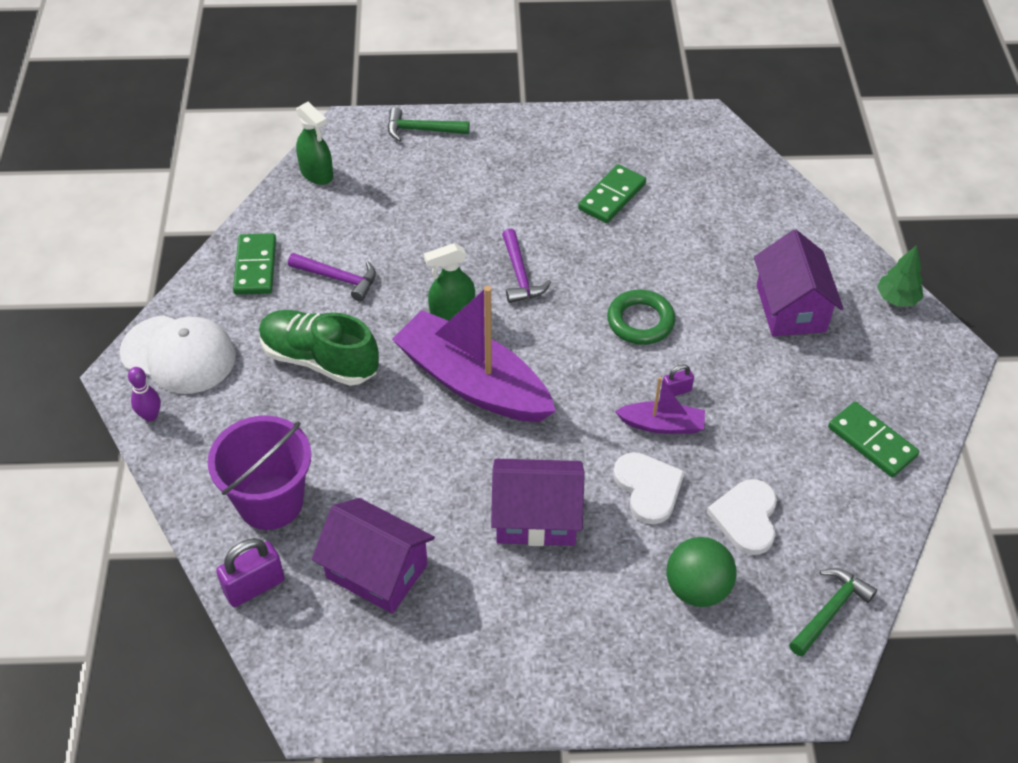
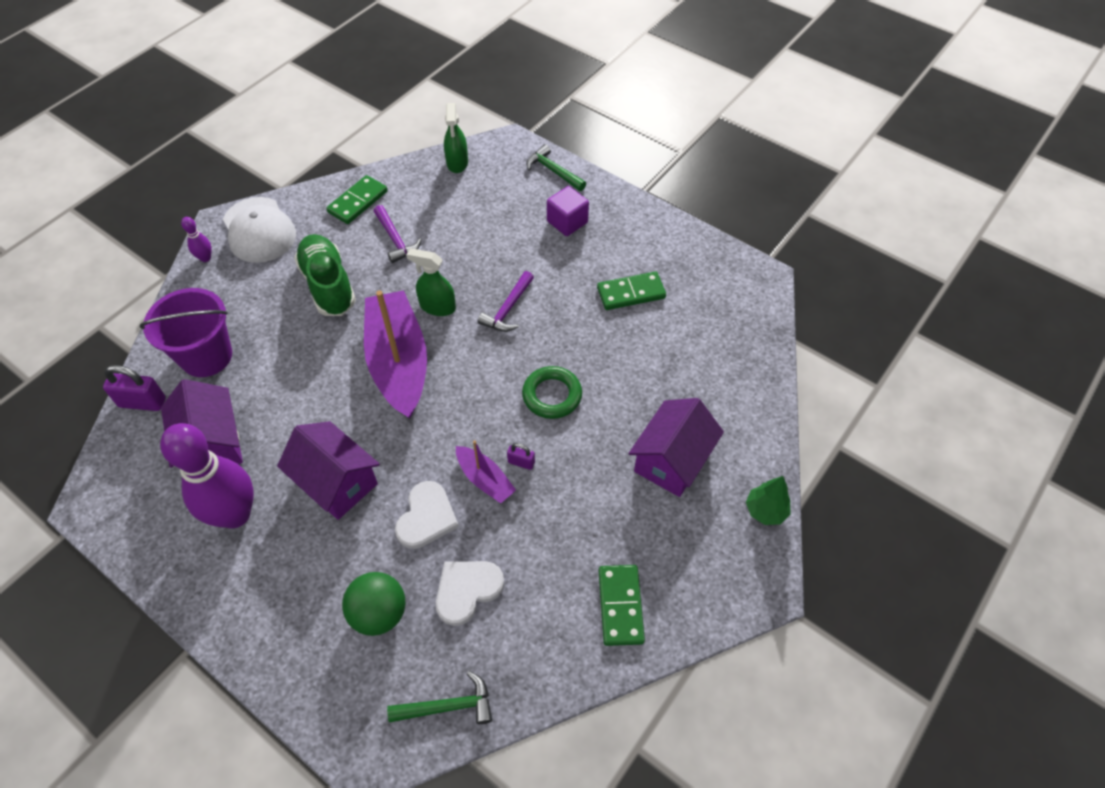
camera: 40 degrees right, 5 degrees up
none -> purple bowling pin [160,423,254,528]
none -> purple cube [547,186,589,236]

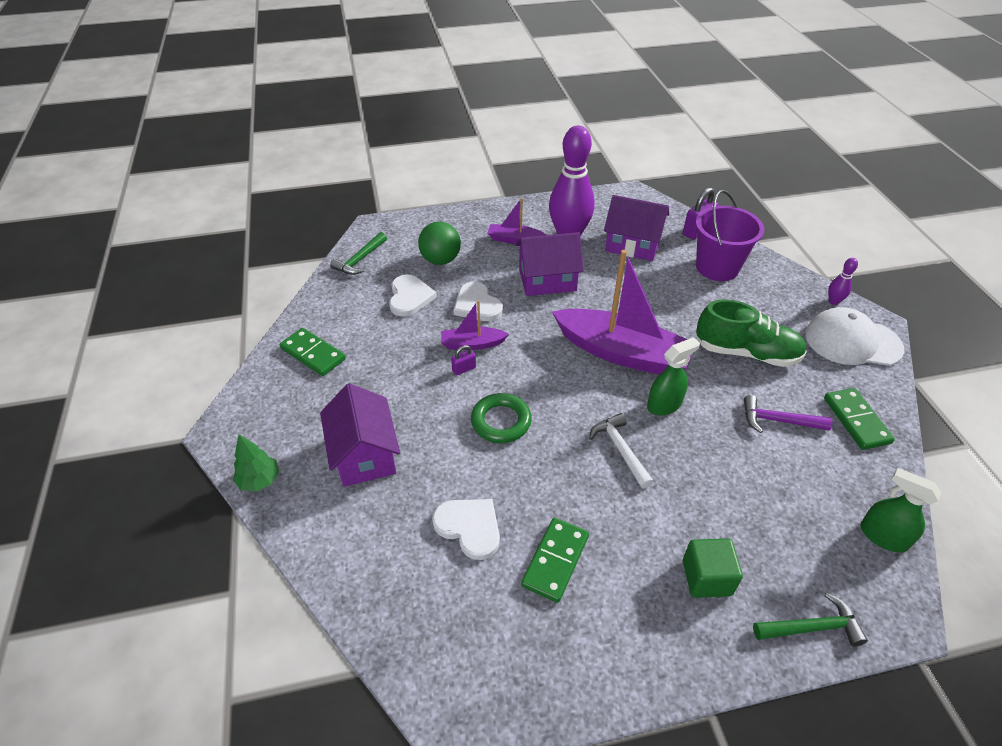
camera: 130 degrees right, 10 degrees down
purple hammer [478,271,534,332] -> white hammer [589,413,653,489]
purple cube [547,186,589,236] -> green cube [683,538,743,598]
none -> white heart [432,499,500,560]
none -> purple boat [488,198,546,244]

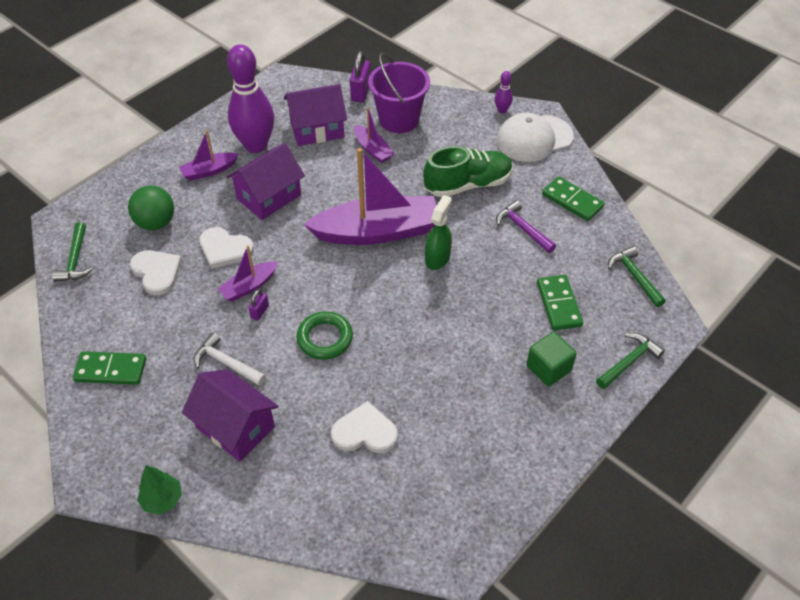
camera: 35 degrees left, 5 degrees up
green domino [521,518,589,603] -> green domino moved to [537,275,583,330]
white hammer [589,413,653,489] -> white hammer moved to [194,332,266,386]
purple hammer [744,395,833,433] -> purple hammer turned 75 degrees clockwise [496,200,556,253]
green spray bottle [860,468,941,552] -> green hammer [608,246,666,307]
none -> purple boat [354,107,394,163]

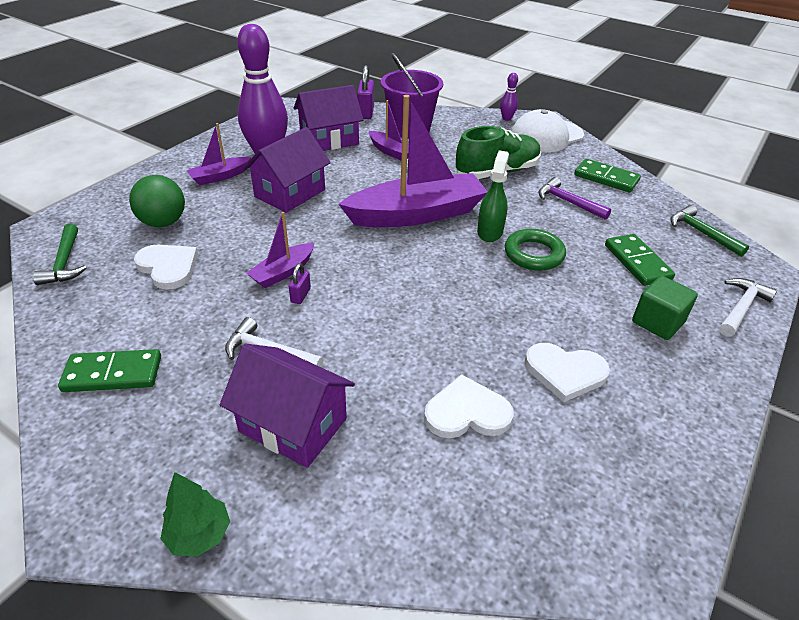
camera: 10 degrees left, 10 degrees down
white heart [199,227,254,269] -> white heart moved to [525,343,610,402]
green ring [296,311,353,360] -> green ring moved to [505,229,566,271]
green hammer [596,333,665,389] -> white hammer [719,278,777,337]

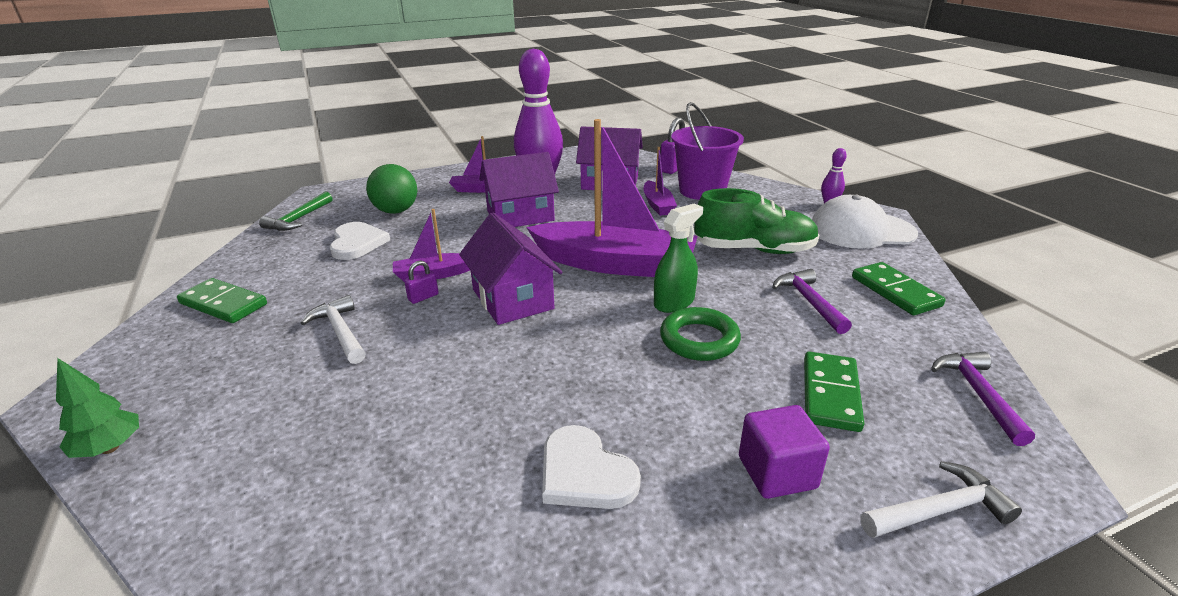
camera: 35 degrees right, 10 degrees down
purple house [220,343,355,468] -> purple house moved to [459,213,563,325]
white heart [424,374,514,438] -> none
green cube [632,276,698,340] -> purple cube [739,405,830,499]
green hammer [670,205,749,257] -> purple hammer [931,352,1035,446]

